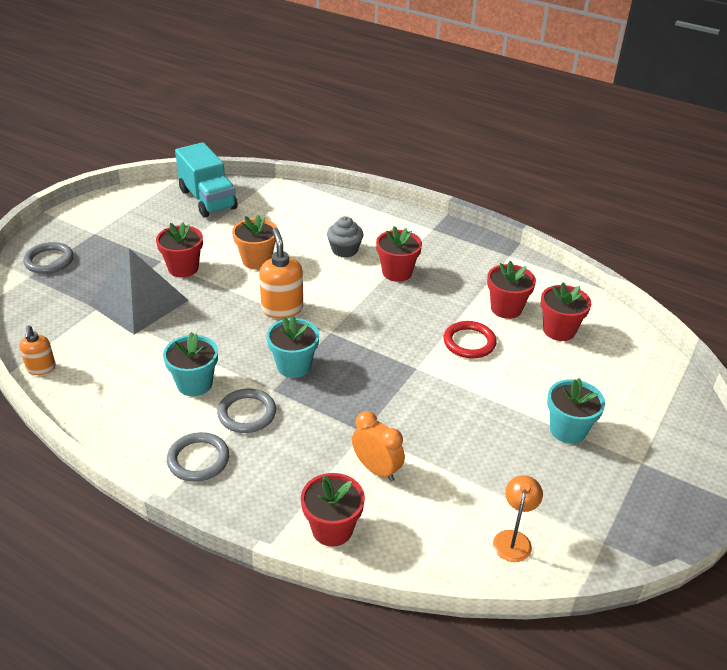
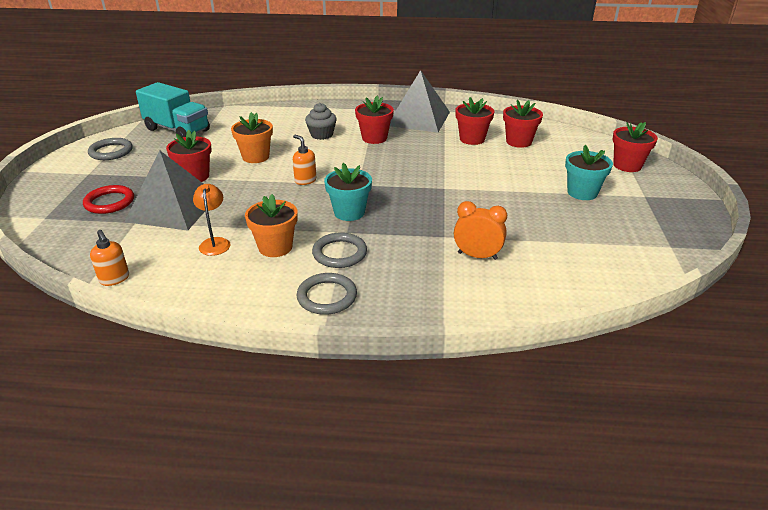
camera: 25 degrees left, 5 degrees down
grey ring [23,242,74,274] -> grey ring moved to [88,138,133,160]
turquoise flower pot [163,332,218,396] -> orange flower pot [245,194,297,257]
orange soap dispenser [259,228,303,319] -> orange soap dispenser [293,134,316,185], size x0.62
red flower pot [301,473,365,546] -> red flower pot moved to [613,122,658,172]
red ring [443,321,496,359] -> red ring moved to [83,185,134,214]
orange lamp [493,475,543,562] -> orange lamp moved to [193,184,231,256]
none -> grey pyramid [390,70,450,133]

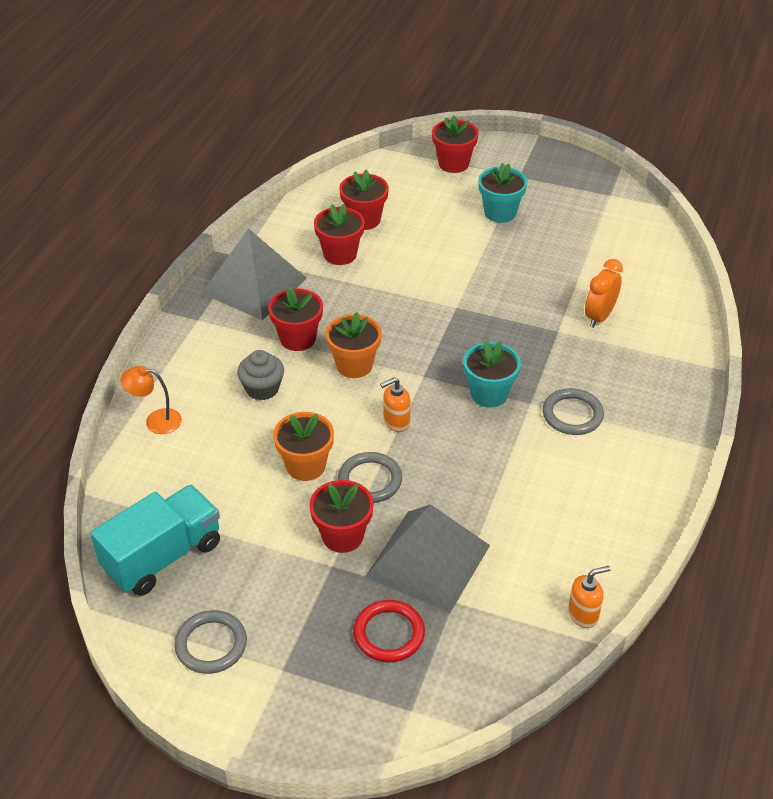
camera: 75 degrees left, 10 degrees up
orange lamp [193,184,231,256] -> orange lamp moved to [121,366,182,434]
orange flower pot [245,194,297,257] -> orange flower pot moved to [326,312,382,378]
grey ring [297,273,357,315] -> grey ring moved to [338,452,402,503]

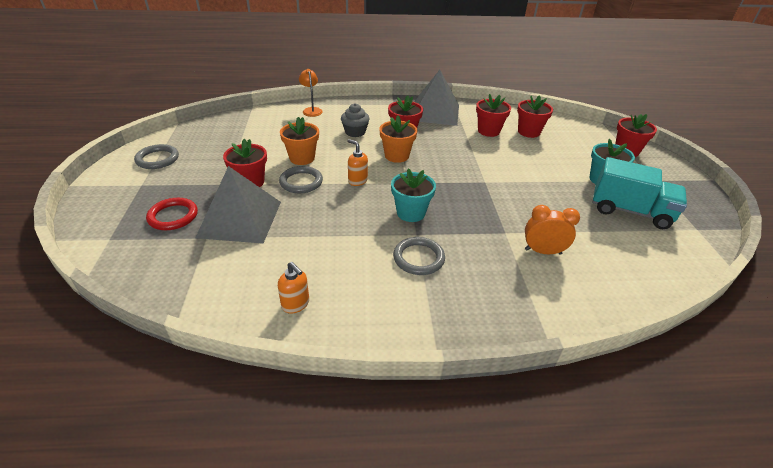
camera: 65 degrees right, 5 degrees down
turquoise truck [90,485,220,596] -> turquoise truck moved to [592,157,687,229]
orange soap dispenser [568,566,611,628] -> orange soap dispenser moved to [278,262,309,313]

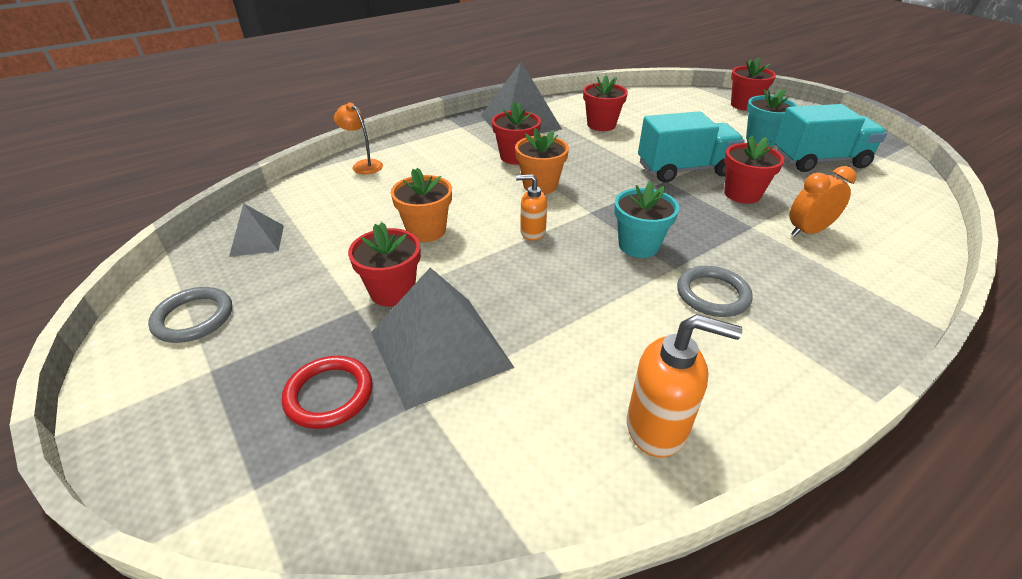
camera: 30 degrees left, 0 degrees up
orange soap dispenser [278,262,309,313] -> orange soap dispenser [627,314,742,458], size x1.61
grey ring [279,166,323,193] -> none
grey cupcake [341,103,370,137] -> none
red flower pot [517,95,553,138] -> red flower pot moved to [724,135,785,204]
none -> grey pyramid [229,203,284,257]
none -> turquoise truck [638,111,745,183]

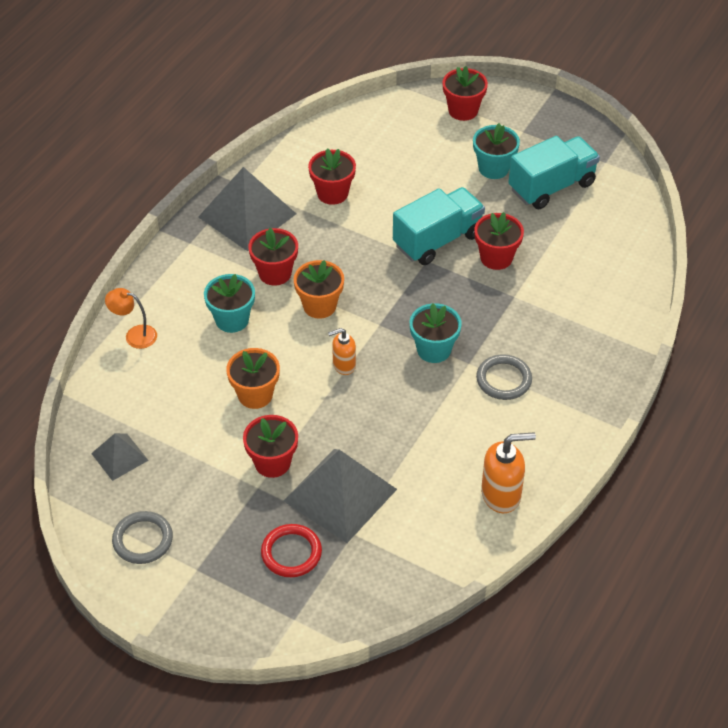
camera: 25 degrees left, 10 degrees up
orange clock [789,166,857,237] -> none
none -> turquoise flower pot [204,274,255,333]

